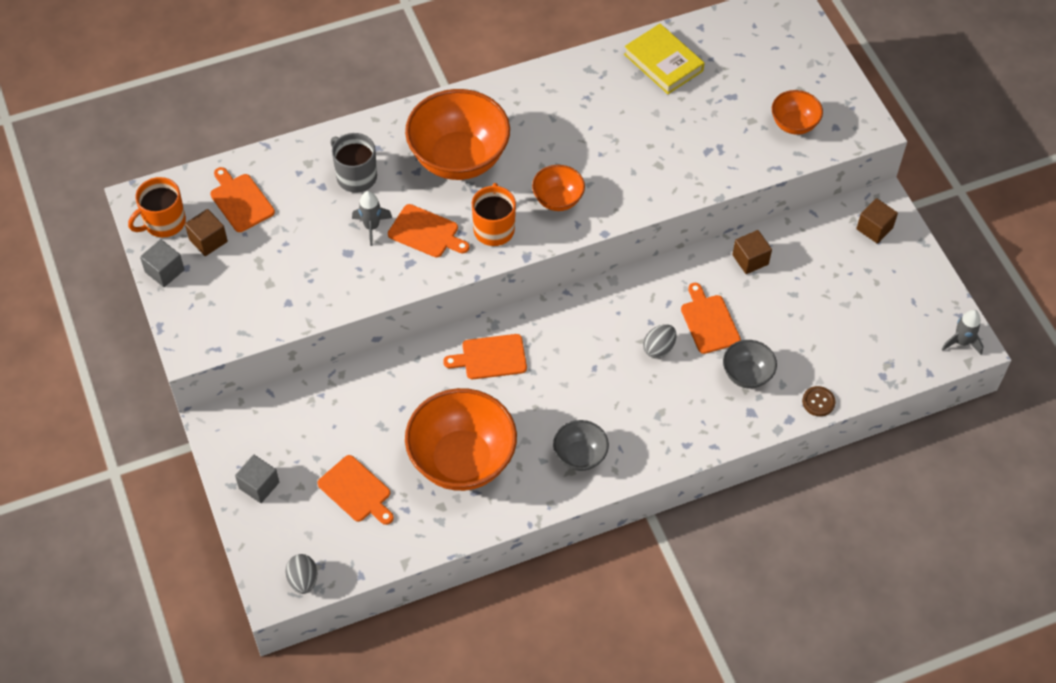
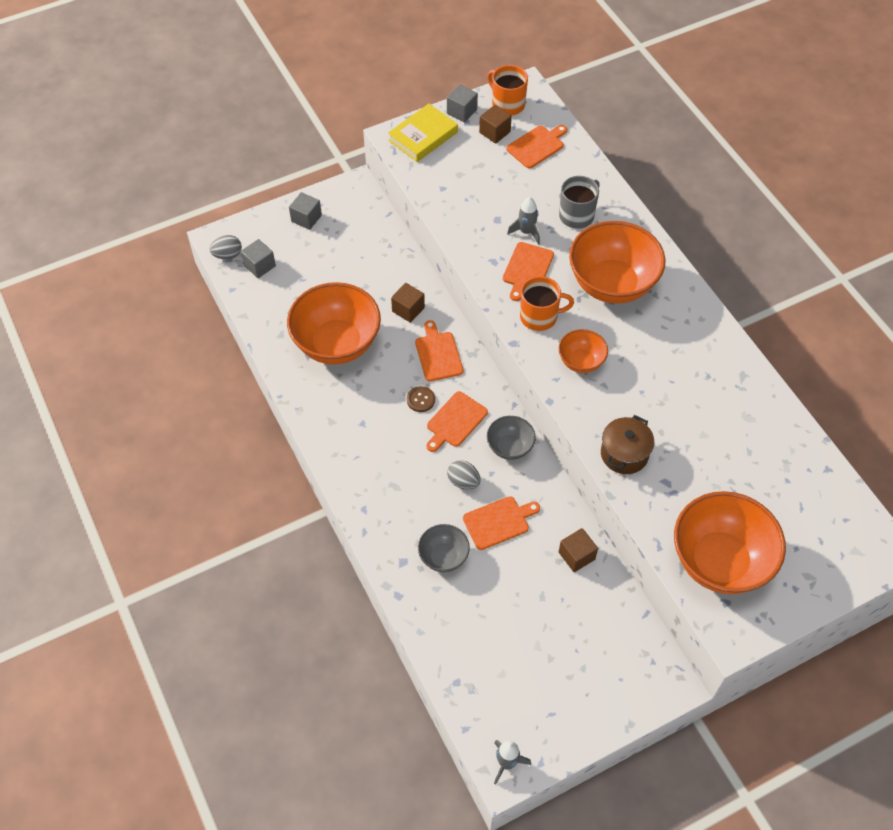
camera: 85 degrees right, 0 degrees up
orange cutting board [317,455,394,525] -> orange cutting board moved to [426,391,488,452]
grey bowl [553,420,609,471] -> grey bowl moved to [487,416,536,460]
yellow book [624,24,704,94] -> yellow book moved to [388,104,458,162]
orange bowl [772,90,823,135] -> orange bowl [674,491,786,594], size x1.99
brown button [802,386,836,416] -> brown button moved to [407,386,435,412]
brown cube [856,198,898,244] -> brown cube moved to [391,283,425,323]
none -> grey cube [241,239,276,278]
none -> brown pot [601,415,654,474]

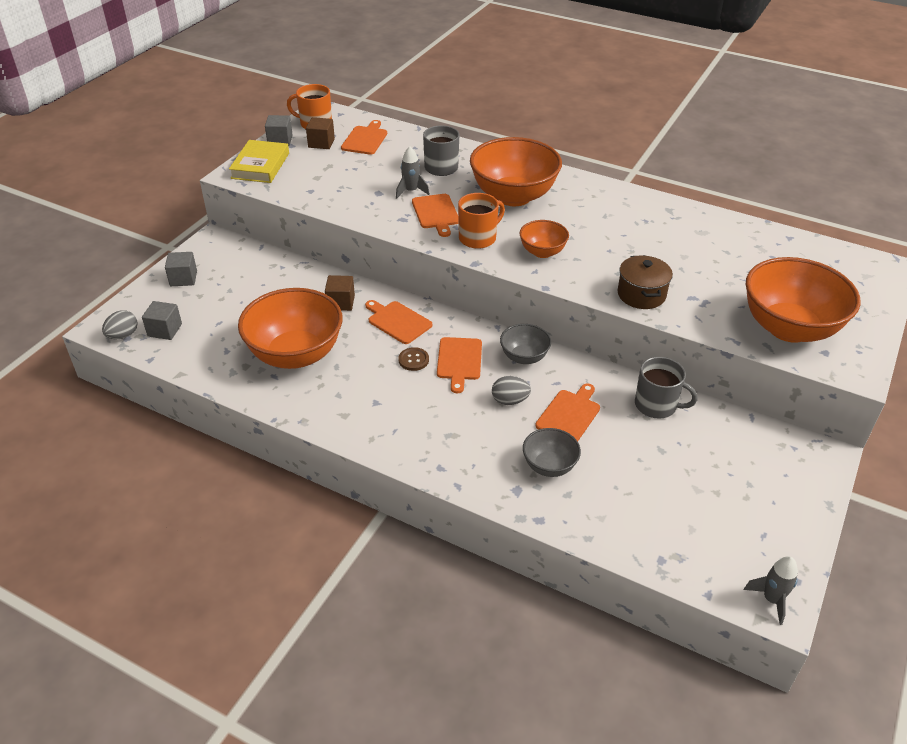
camera: 35 degrees left, 15 degrees down
brown cube [559,528,598,572] -> grey mug [635,357,698,419]

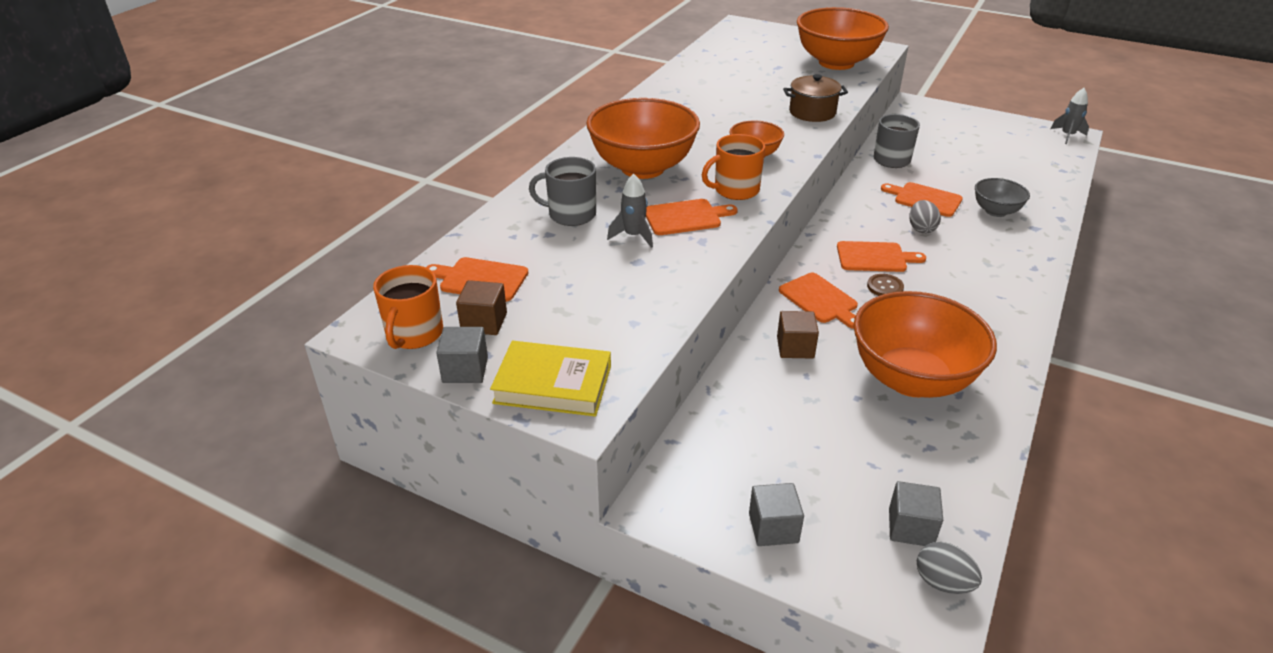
camera: 90 degrees left, 5 degrees down
orange cutting board [365,300,432,344] -> orange cutting board turned 75 degrees counterclockwise [779,273,858,329]
orange mug [458,193,505,249] -> orange mug turned 75 degrees counterclockwise [702,134,765,200]
grey bowl [500,324,551,364] -> none

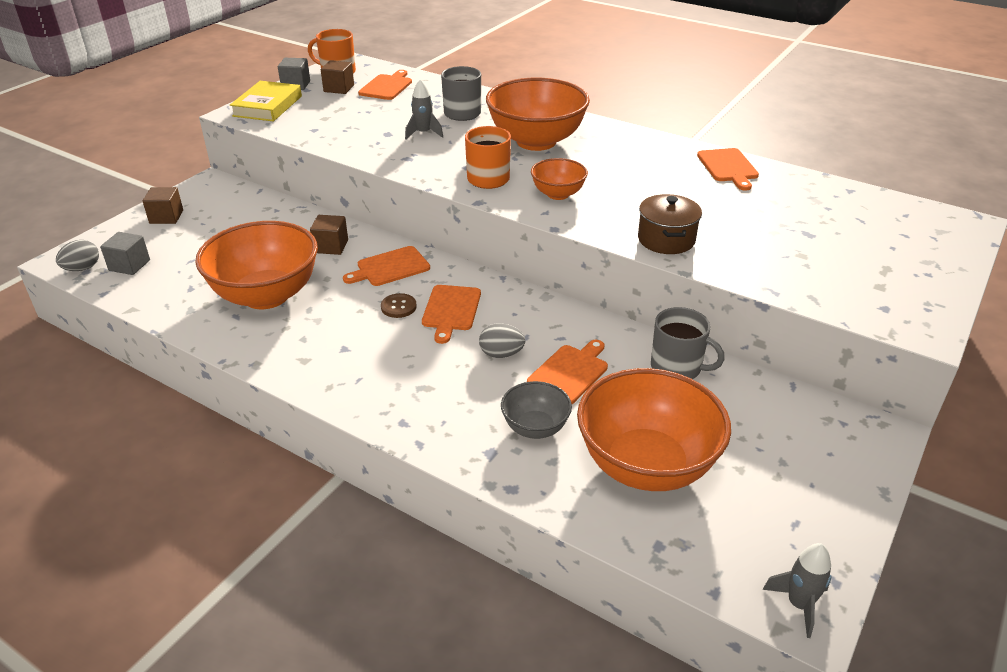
camera: 95 degrees right, 0 degrees up
orange cutting board [646,199,738,235] -> orange cutting board moved to [697,148,759,191]
grey cube [749,483,804,546] -> brown cube [143,187,183,224]
orange bowl [797,7,889,70] -> orange bowl moved to [577,368,731,491]

